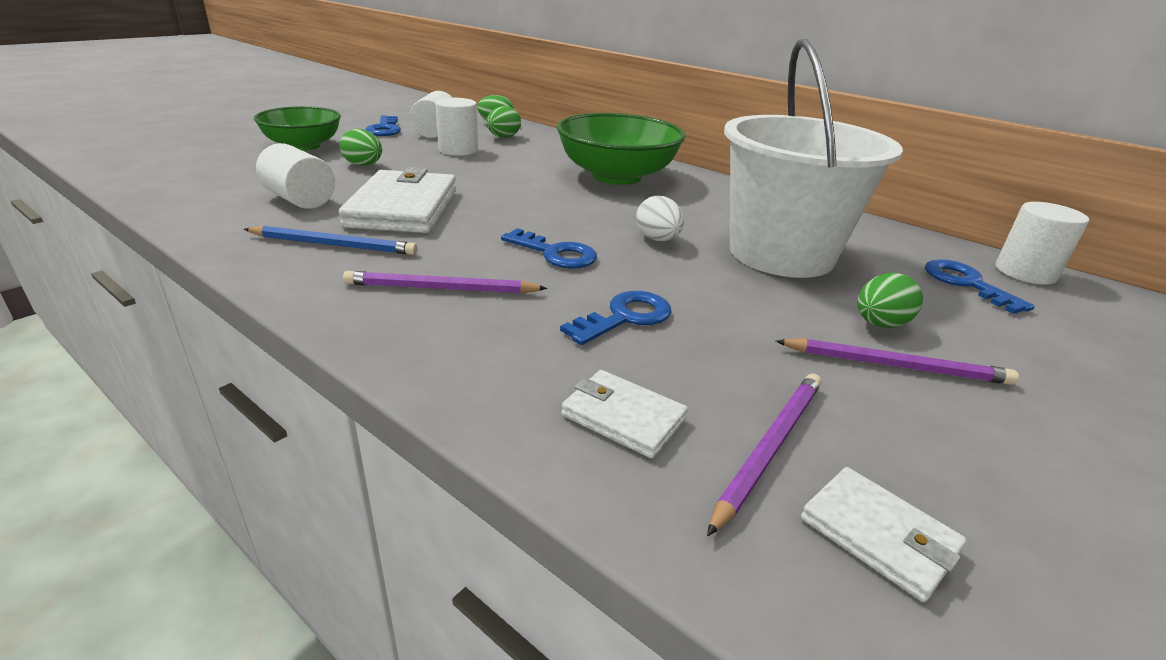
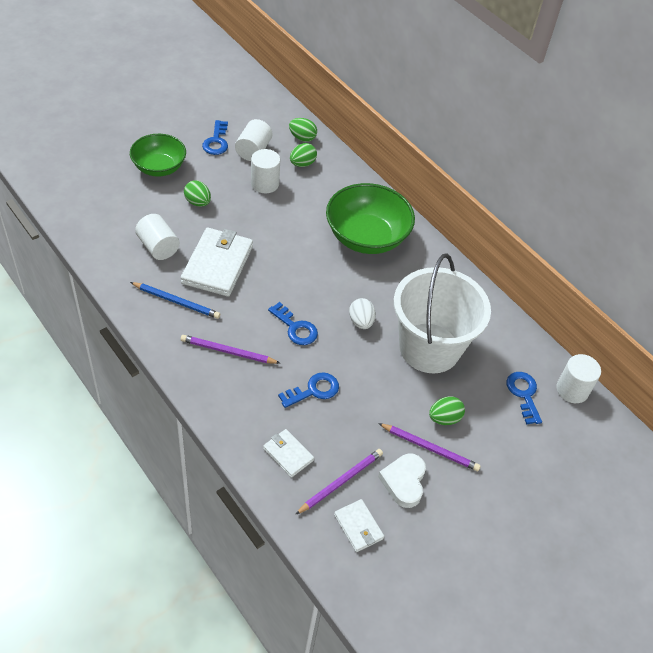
camera: 10 degrees right, 20 degrees up
none -> white heart [378,454,426,508]

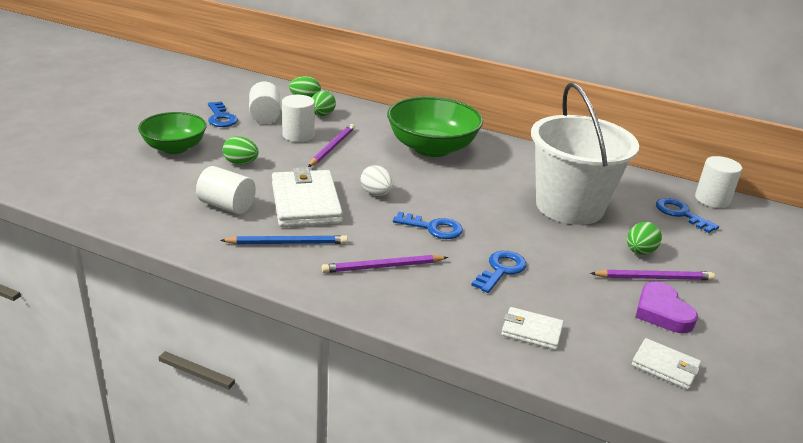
camera: 25 degrees left, 20 degrees down
purple pencil [295,449,383,515] -> purple pencil moved to [308,124,355,167]
white egg [349,298,376,329] -> white egg moved to [361,165,394,196]
white heart [378,454,426,508] -> purple heart [635,282,698,333]

